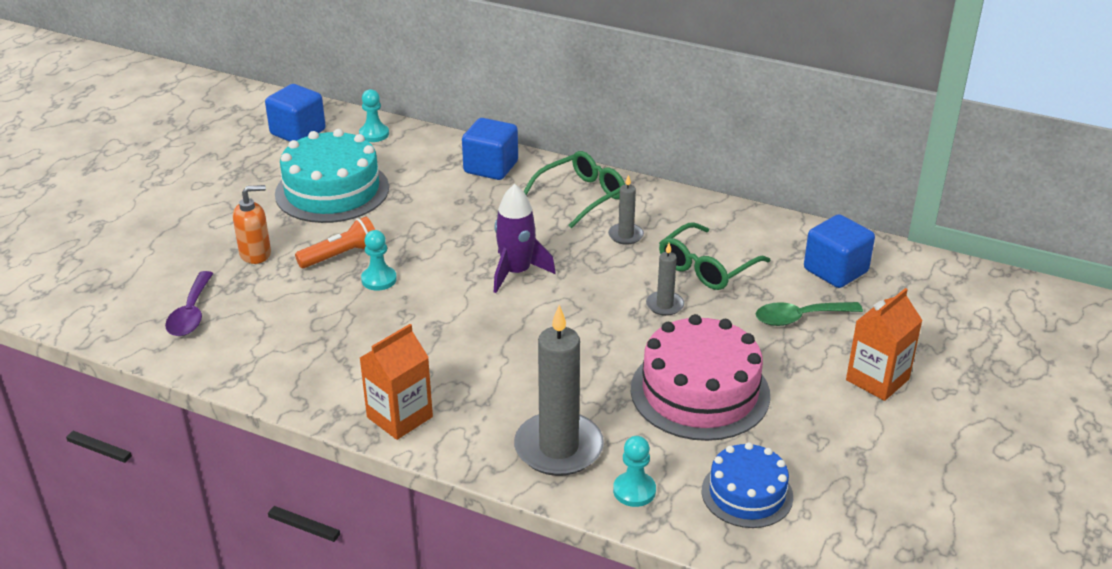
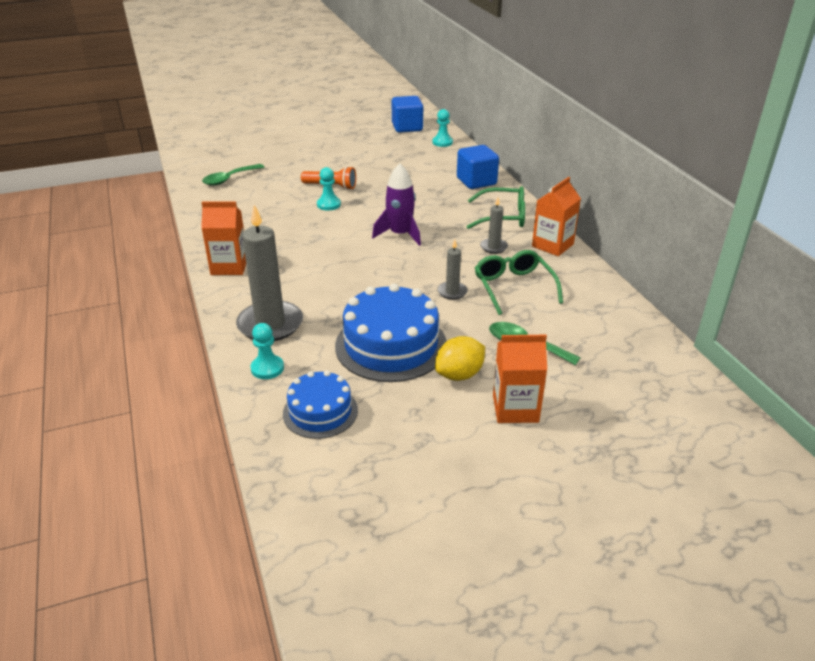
camera: 45 degrees right, 0 degrees up
purple spoon [165,271,214,336] -> green spoon [202,164,264,186]
orange soap dispenser [233,185,271,264] -> none
turquoise cake [275,129,389,223] -> none
pink cake [631,314,770,441] -> blue cake [335,283,447,382]
green glasses [659,222,770,290] -> green glasses turned 75 degrees clockwise [475,250,563,315]
blue cube [804,214,875,288] -> none
none -> yellow lemon [435,336,485,381]
none -> orange carton [532,177,581,256]

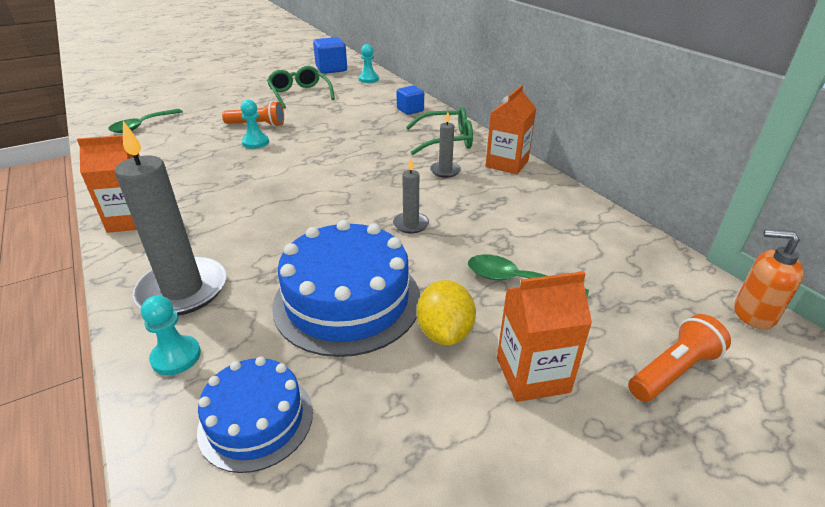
camera: 10 degrees left, 0 degrees up
purple rocket [372,163,421,246] -> none
yellow lemon [435,336,485,381] -> yellow lemon turned 45 degrees counterclockwise [417,280,476,346]
blue cube [457,145,499,189] -> blue cube [397,86,424,115], size x0.64
green glasses [475,250,563,315] -> green glasses moved to [267,66,335,109]
none -> orange flashlight [628,314,731,402]
none -> orange soap dispenser [734,230,804,329]

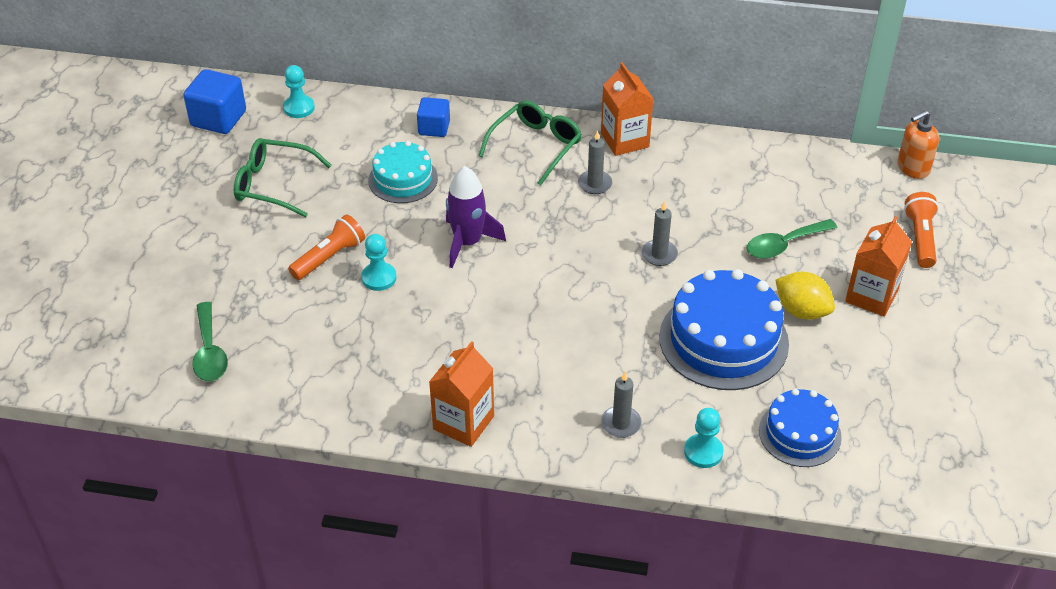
camera: 50 degrees left, 10 degrees up
grey candle [115,121,227,316] -> grey candle [601,371,642,438], size x0.49
none -> turquoise cake [368,141,438,203]
none -> purple rocket [446,166,506,268]

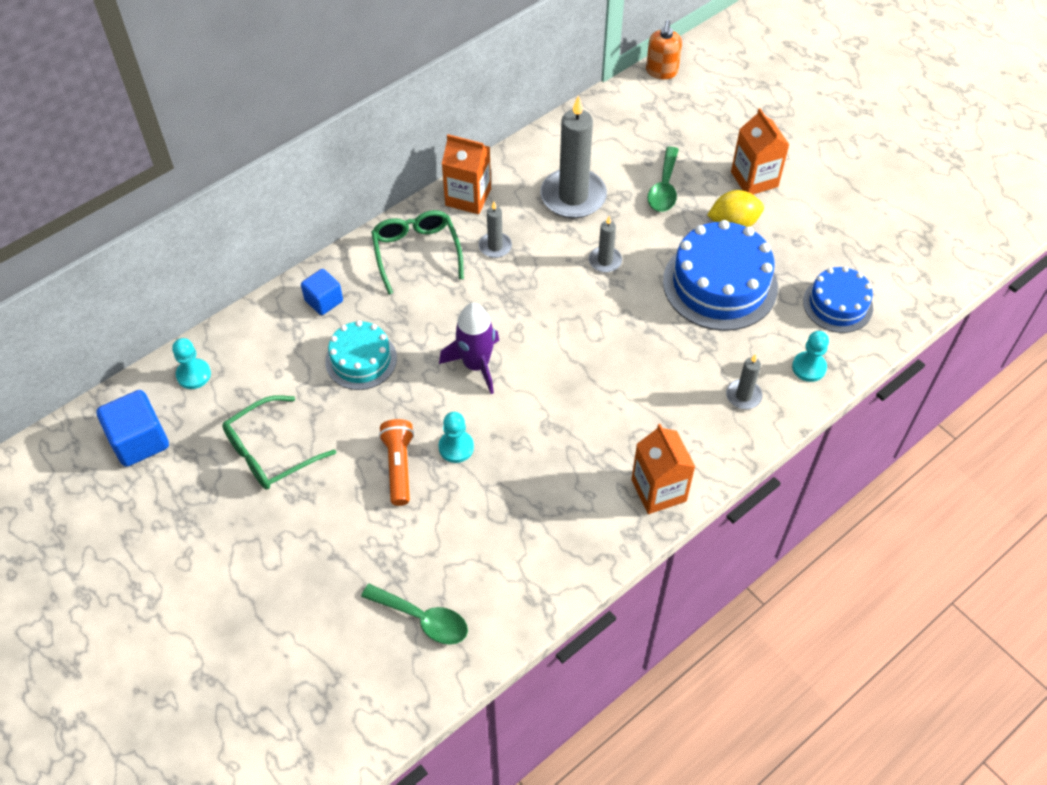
camera: 50 degrees left, 10 degrees up
orange flashlight [904,192,939,268] -> none
none -> grey candle [540,95,607,218]

